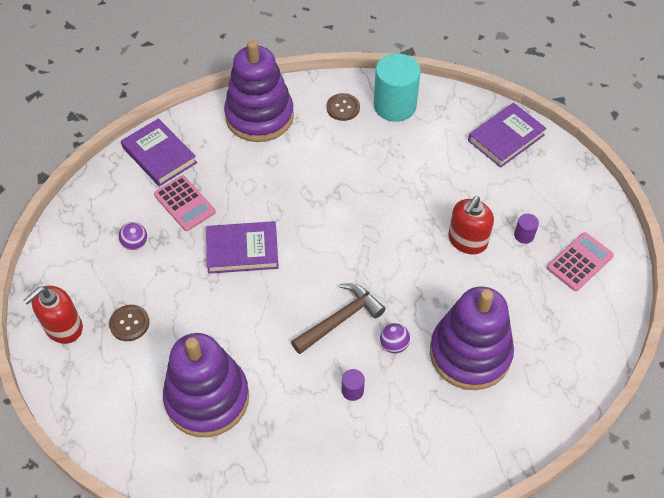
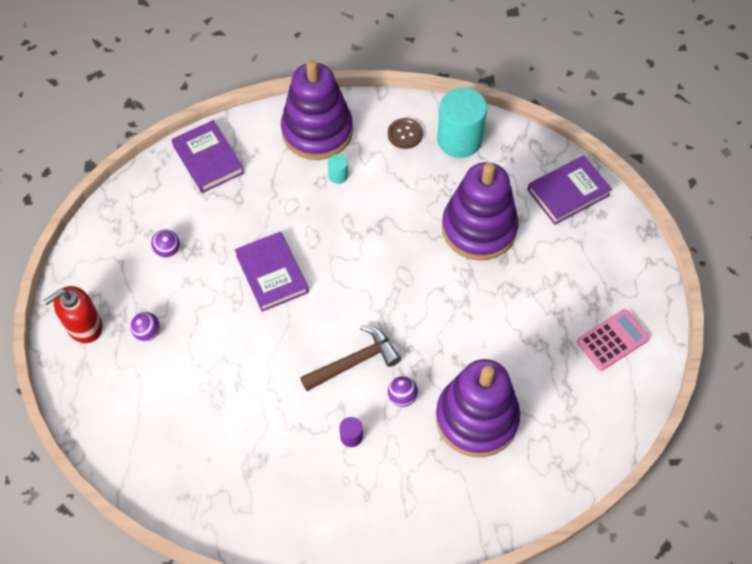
camera: 10 degrees right, 5 degrees up
brown button [109,305,150,341] -> purple ball [130,312,160,341]
pink calculator [154,176,216,231] -> none
purple stacking toy [163,333,249,437] -> purple stacking toy moved to [442,162,518,261]
purple book [206,221,279,274] -> purple book turned 60 degrees clockwise [235,232,309,312]
red soap dispenser [448,196,494,254] -> none
purple cylinder [514,214,539,244] -> none
none -> turquoise cylinder [328,154,348,184]

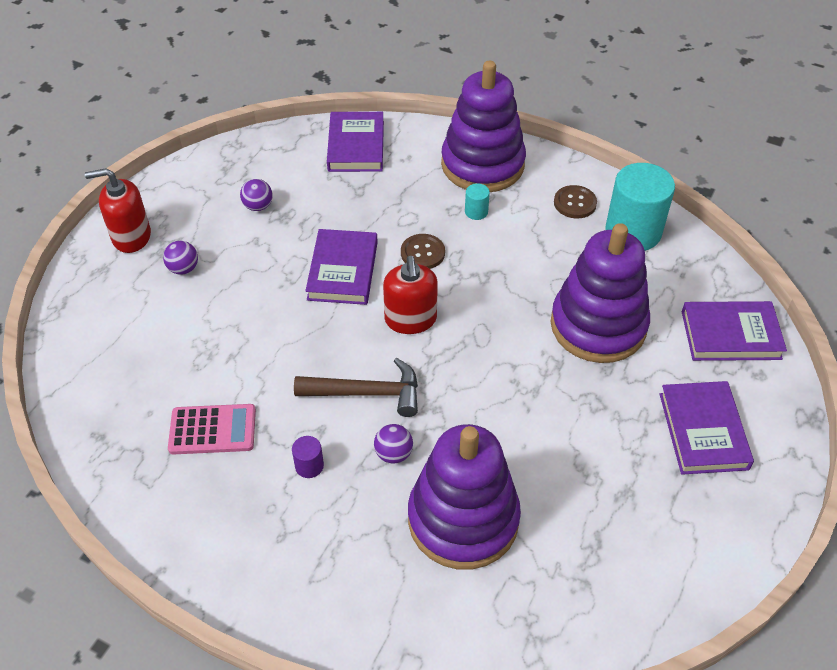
camera: 30 degrees right, 10 degrees down
pink calculator [577,309,650,371] -> pink calculator moved to [168,404,256,454]
none -> red soap dispenser [383,256,438,334]
none -> brown button [401,234,445,269]
none -> purple book [660,381,754,475]

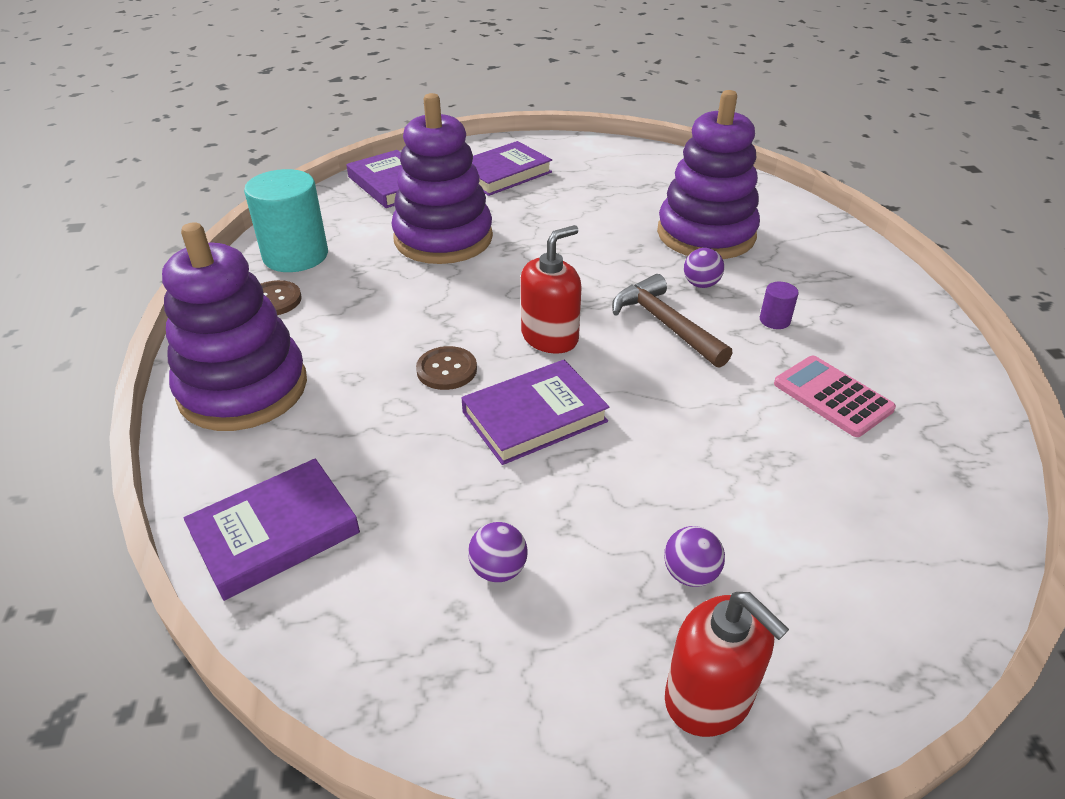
camera: 125 degrees left, 10 degrees down
turquoise cylinder [465,183,490,220] -> none

